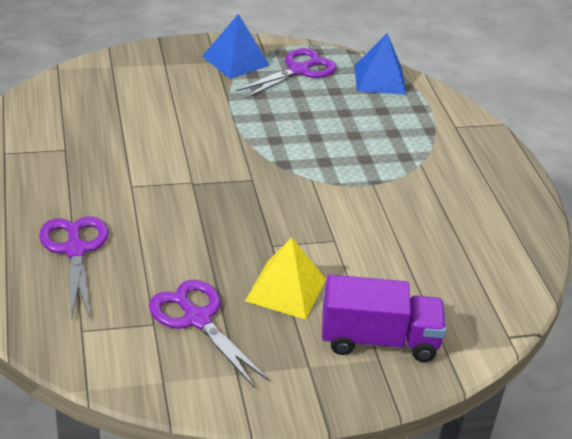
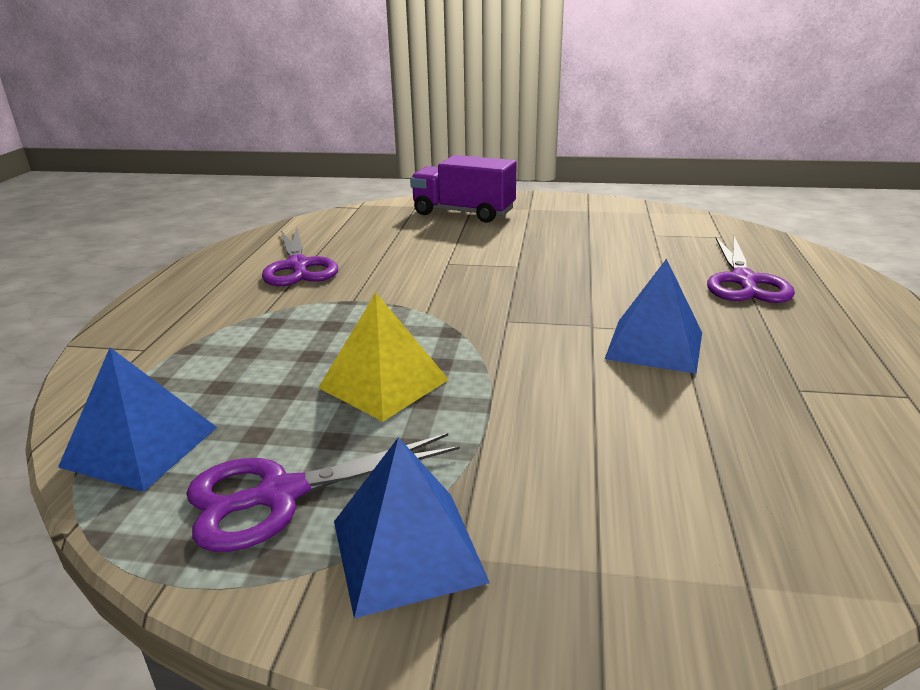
camera: 155 degrees left, 10 degrees down
purple scissors [149,280,270,388] -> purple scissors moved to [262,227,338,286]
yellow pyramid [245,237,326,320] -> yellow pyramid moved to [318,293,449,421]
none -> blue pyramid [605,259,702,374]

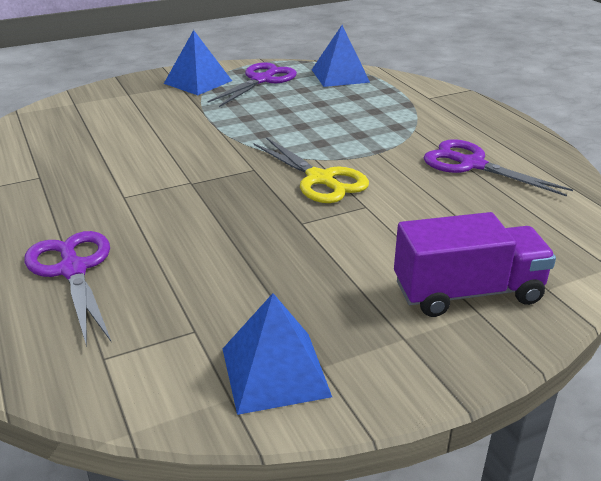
camera: 145 degrees right, 5 degrees up
yellow pyramid [318,293,449,421] -> none
blue pyramid [605,259,702,374] -> blue pyramid moved to [223,293,332,415]
none -> yellow scissors [253,137,369,203]

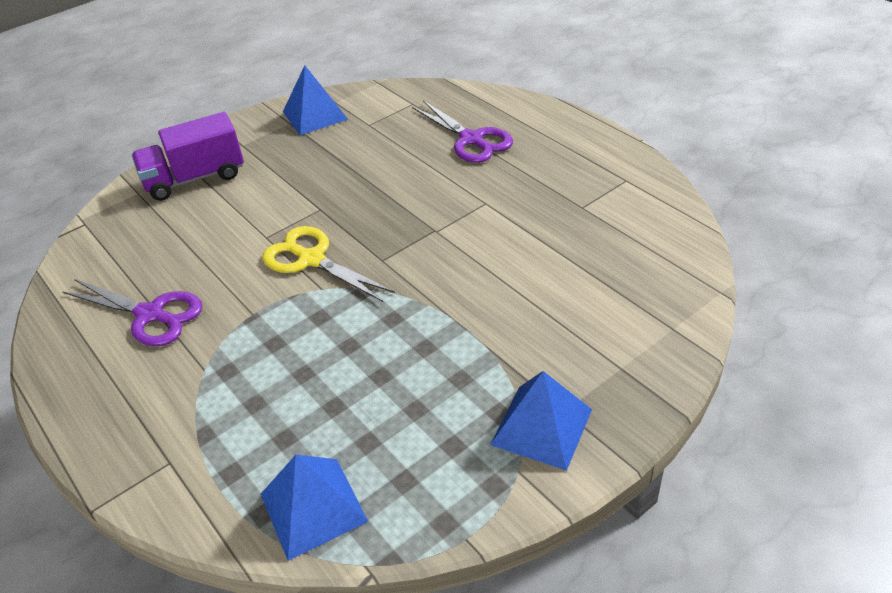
camera: 170 degrees right, 10 degrees up
purple scissors [208,62,297,107] -> none

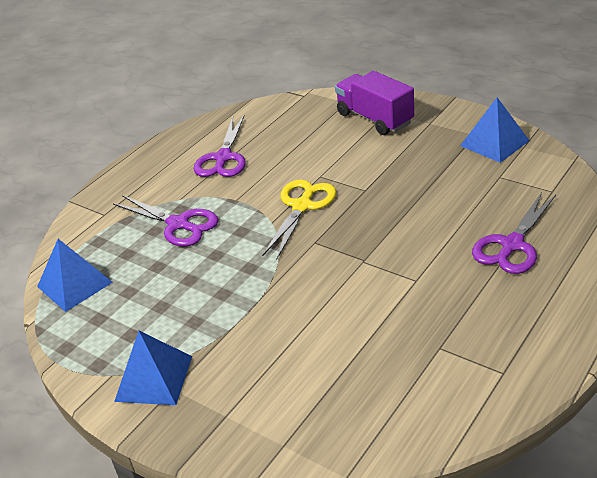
camera: 75 degrees right, 5 degrees down
none -> purple scissors [113,195,218,246]

